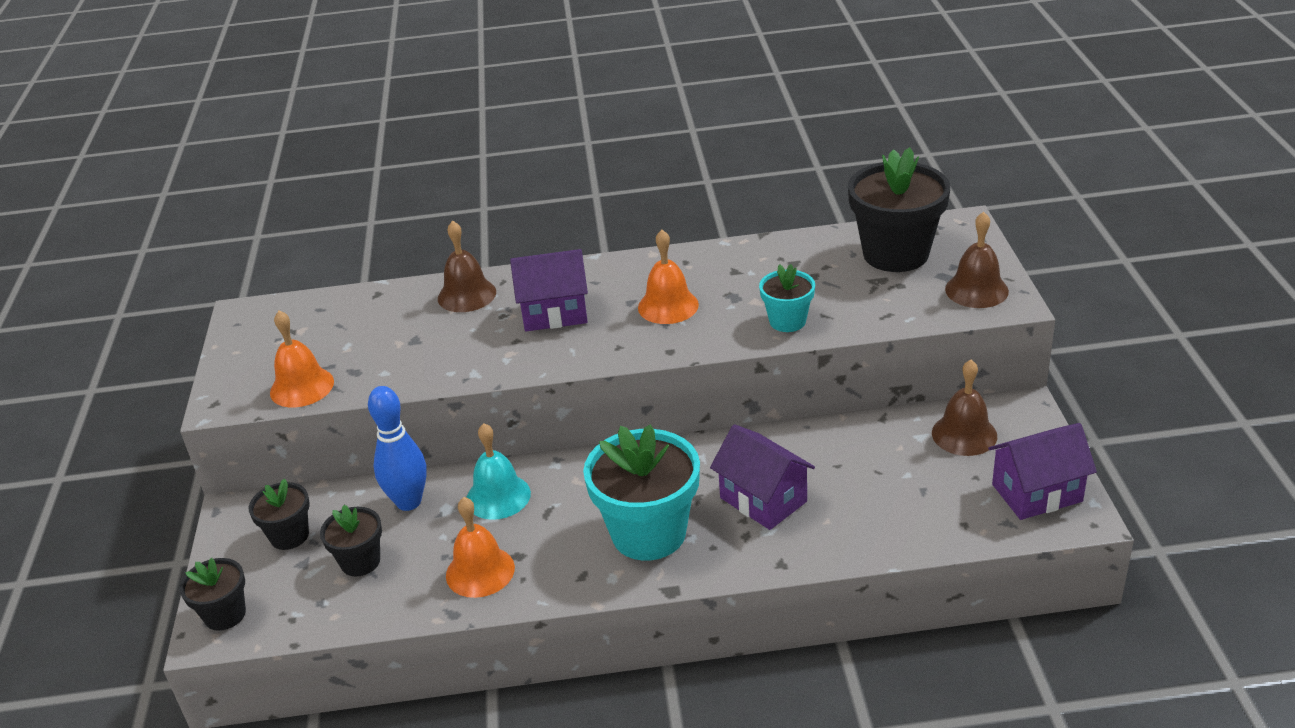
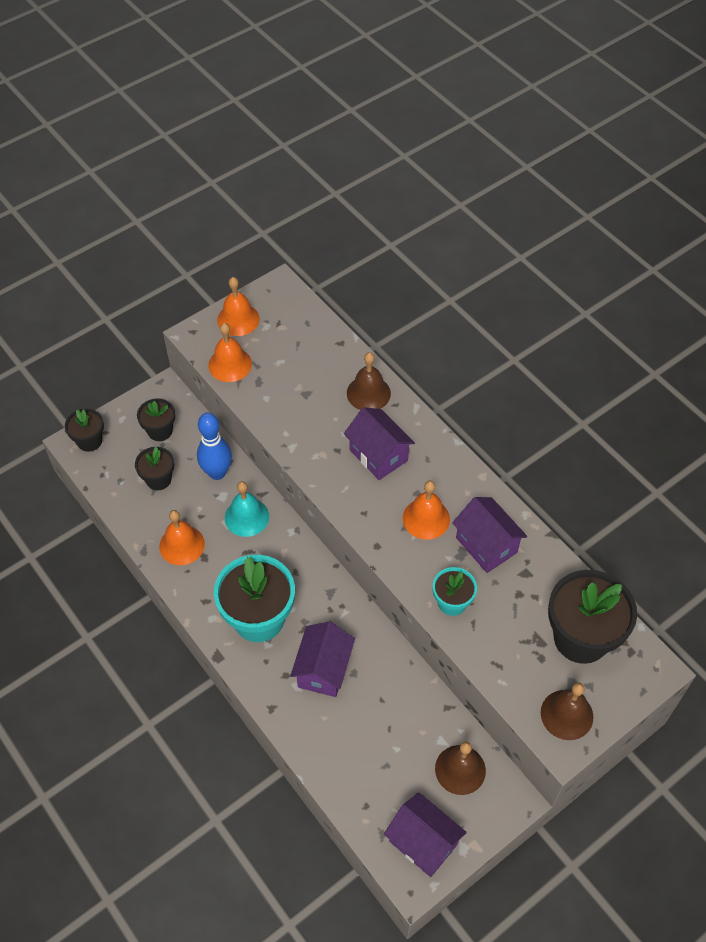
camera: 55 degrees right, 20 degrees up
none -> orange bell [217,277,260,336]
none -> purple house [452,497,528,573]

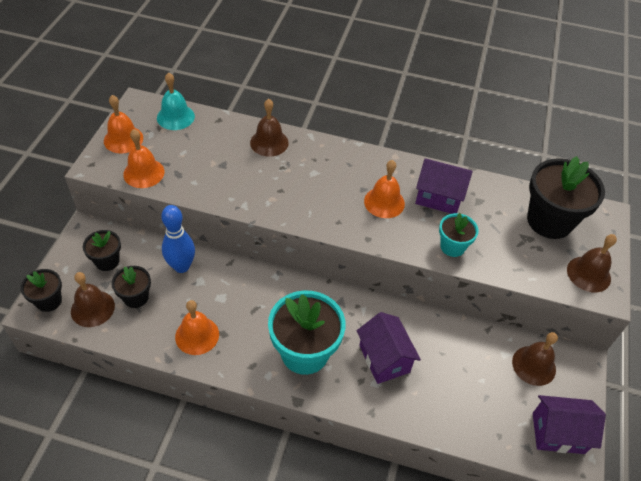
camera: 40 degrees left, 5 degrees down
turquoise bell [225,481,269,537] -> turquoise bell moved to [157,72,195,130]
purple house [344,407,415,480] -> none
none -> brown bell [71,272,115,327]

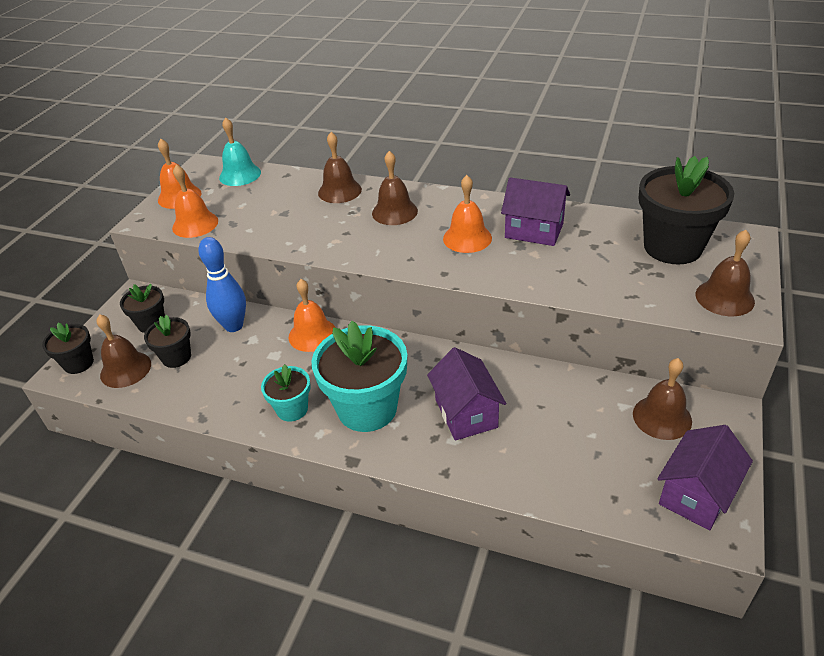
camera: 10 degrees right, 10 degrees down
orange bell [175,300,219,355] -> orange bell moved to [289,279,336,352]
turquoise flower pot [439,213,478,257] -> turquoise flower pot moved to [261,364,311,422]
purple house [533,395,606,454] -> purple house turned 60 degrees counterclockwise [657,425,753,531]
none -> brown bell [372,151,418,225]

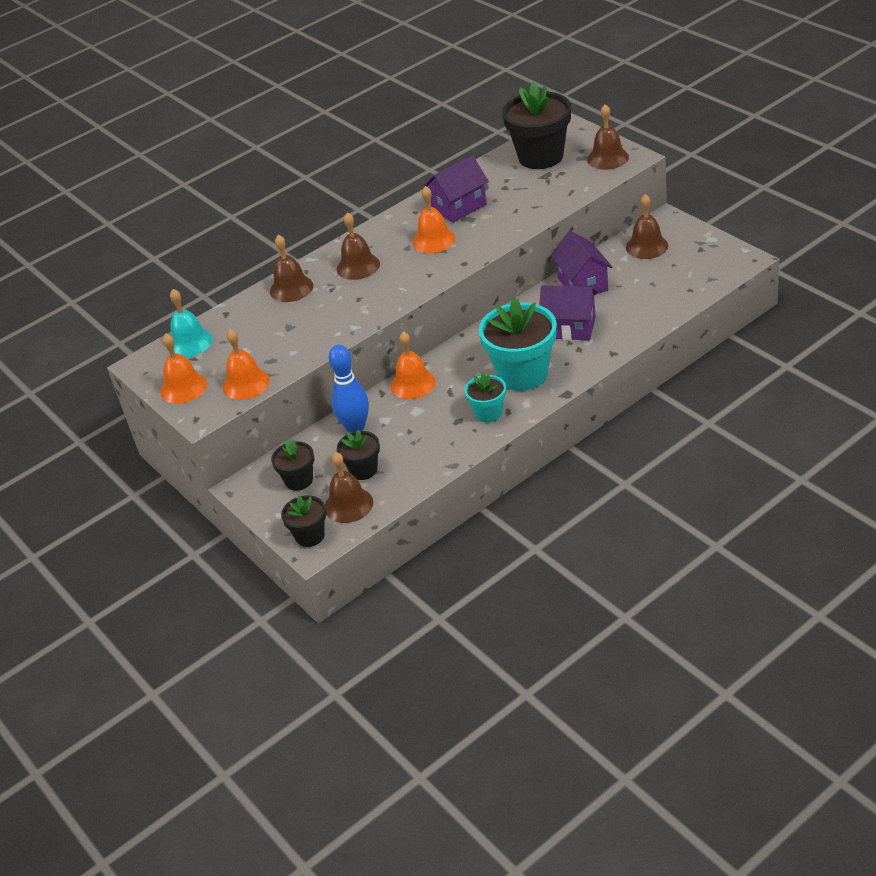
camera: 55 degrees left, 0 degrees up
purple house [657,425,753,531] -> purple house moved to [550,231,612,295]

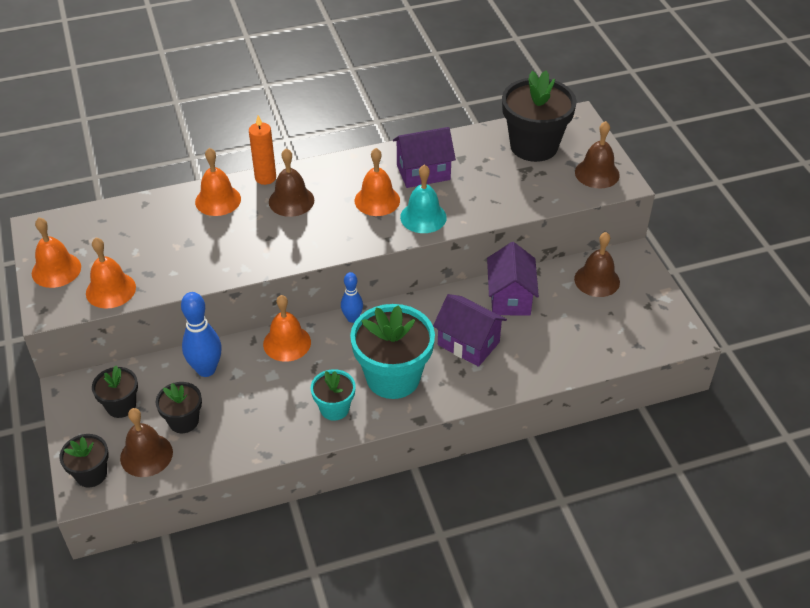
camera: 15 degrees right, 5 degrees up
turquoise bell [170,289,213,357] -> turquoise bell moved to [400,164,447,233]
brown bell [270,235,313,302] -> orange bell [195,148,241,216]
none -> orange candle [249,115,276,185]
none -> blue bowling pin [341,272,363,323]

